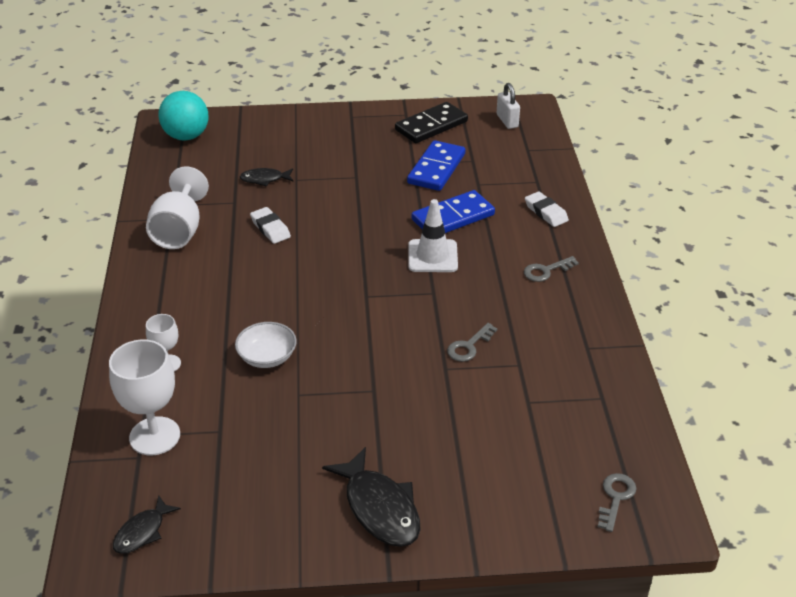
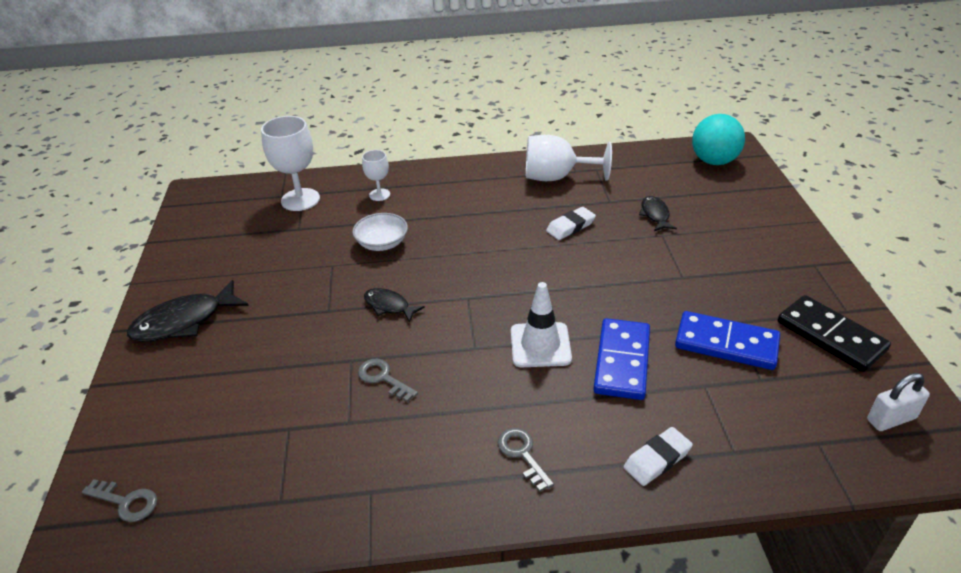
camera: 90 degrees right, 0 degrees up
black fish [113,495,181,554] -> black fish moved to [364,288,425,323]
blue domino [411,190,495,233] -> blue domino turned 45 degrees clockwise [593,318,650,400]

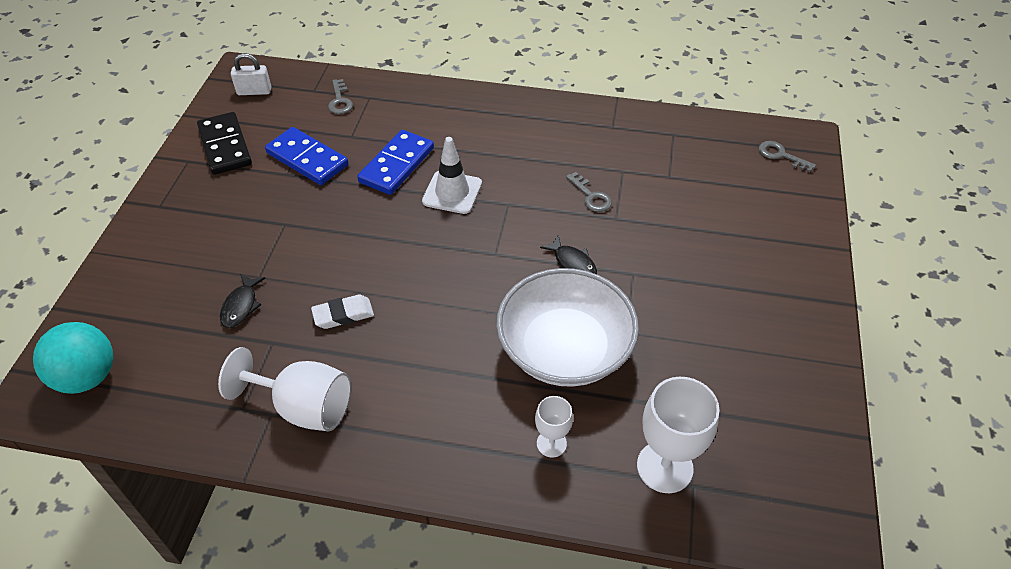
camera: 165 degrees left, 10 degrees up
black fish [127,280,249,342] -> none
white bowl [352,213,408,251] -> white bowl [496,268,639,387], size x2.07
grey key [498,428,554,492] -> grey key moved to [328,79,353,114]
white eraser [624,427,693,486] -> none

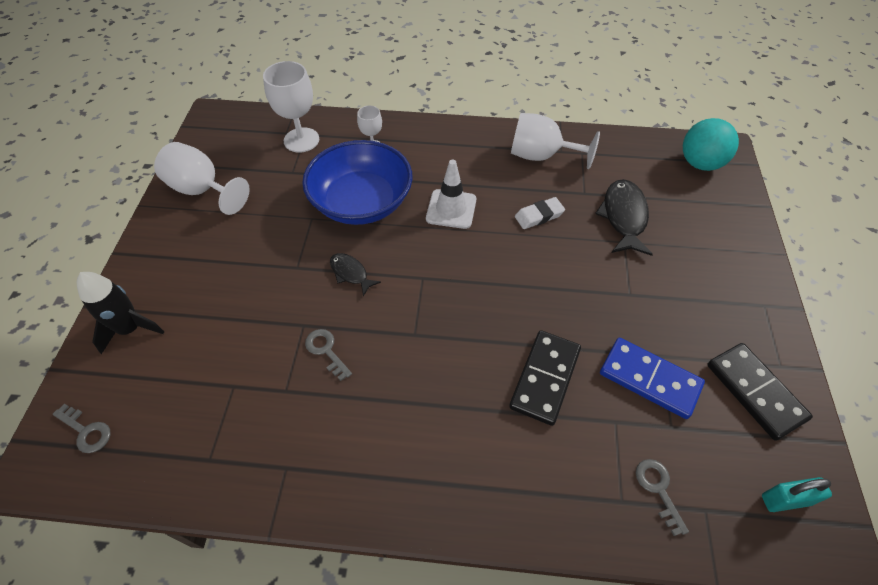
camera: 175 degrees right, 5 degrees up
black fish [220,274,265,328] -> black fish [595,179,653,256], size x1.75
white padlock [231,53,271,95] -> turquoise padlock [762,477,832,512]
blue domino [357,130,434,195] -> black domino [509,330,581,426]
white traffic cone [422,137,482,214] -> white traffic cone moved to [426,160,476,229]
white bowl [496,268,639,387] -> blue bowl [302,140,413,225]
none -> black rocket [77,272,164,354]
none -> white goblet [154,142,250,215]

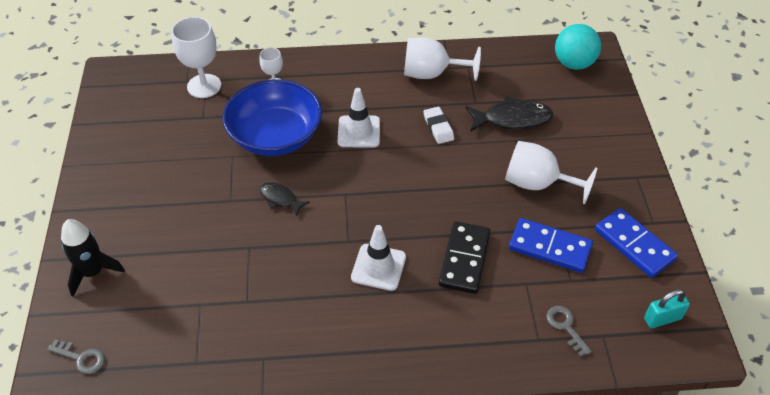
camera: 10 degrees left, 5 degrees down
white goblet [154,142,250,215] -> white goblet moved to [505,141,597,204]
grey key [305,329,352,381] -> none
white eraser [515,197,565,229] -> white eraser turned 75 degrees counterclockwise [424,107,454,144]
black fish [595,179,653,256] -> black fish turned 90 degrees clockwise [465,96,553,132]
black domino [707,343,813,441] -> blue domino [595,208,678,278]
none -> white traffic cone [351,225,406,291]

